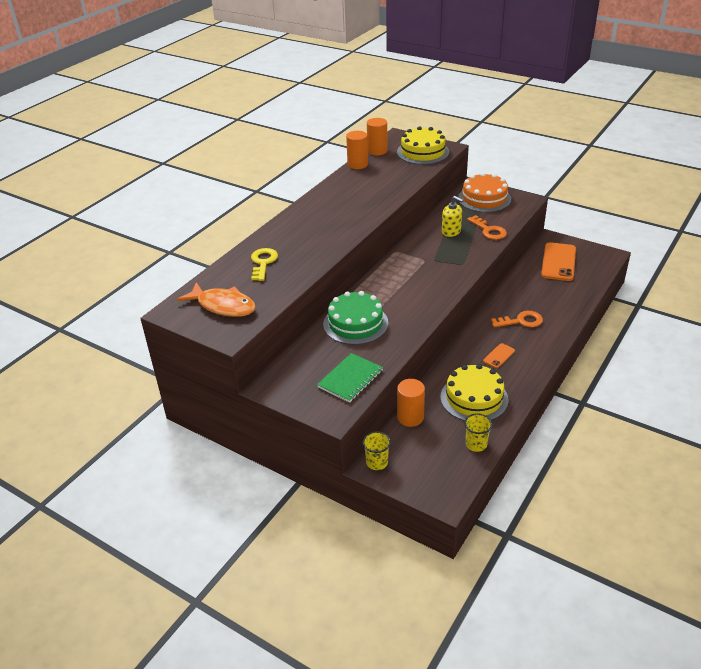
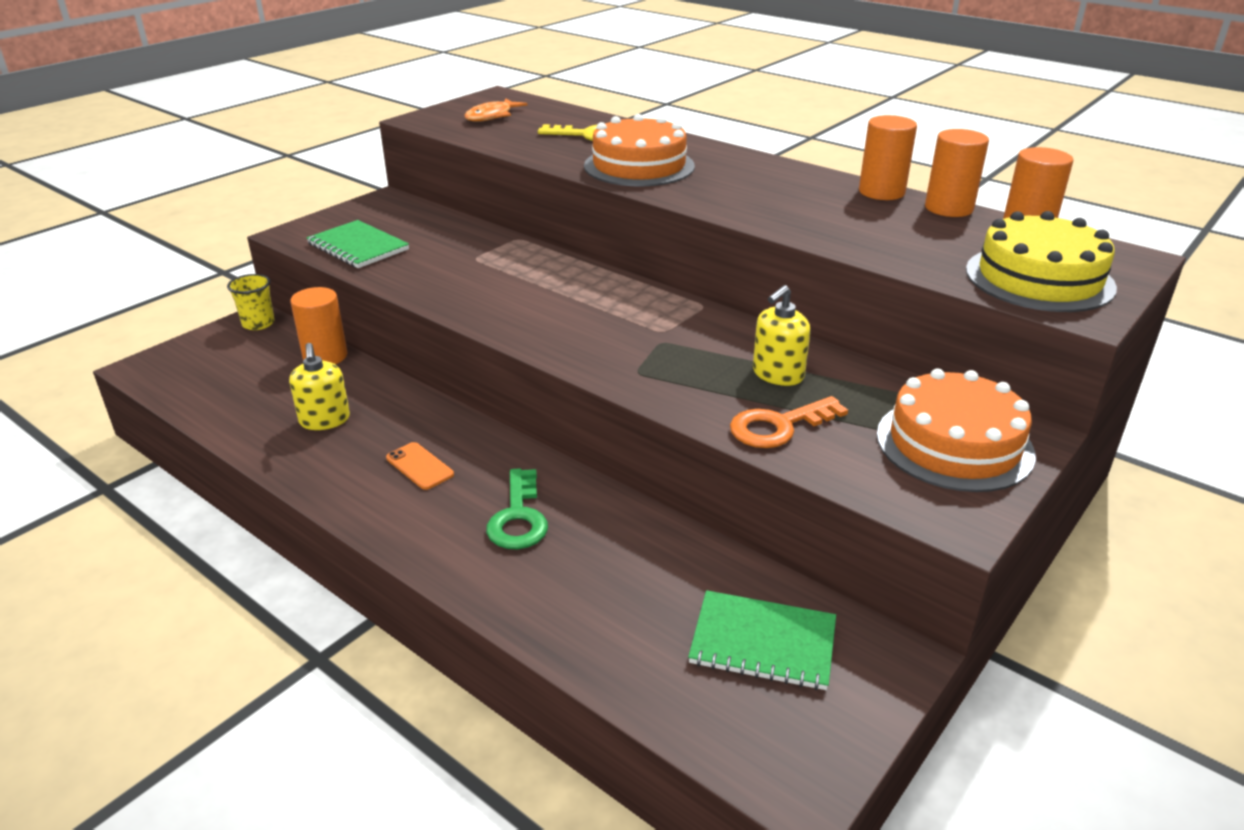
camera: 95 degrees right, 5 degrees down
orange fish [177,282,256,317] -> orange fish [464,98,527,122], size x0.64
green cake [323,291,388,345] -> none
yellow cake [440,364,508,421] -> yellow soap dispenser [289,343,350,430]
yellow cup [464,414,493,452] -> none
orange key [491,311,543,328] -> green key [486,468,548,549]
orange phone [541,242,576,281] -> green notebook [688,590,836,690]
none -> orange cake [584,114,695,187]
none -> orange cylinder [859,115,917,200]

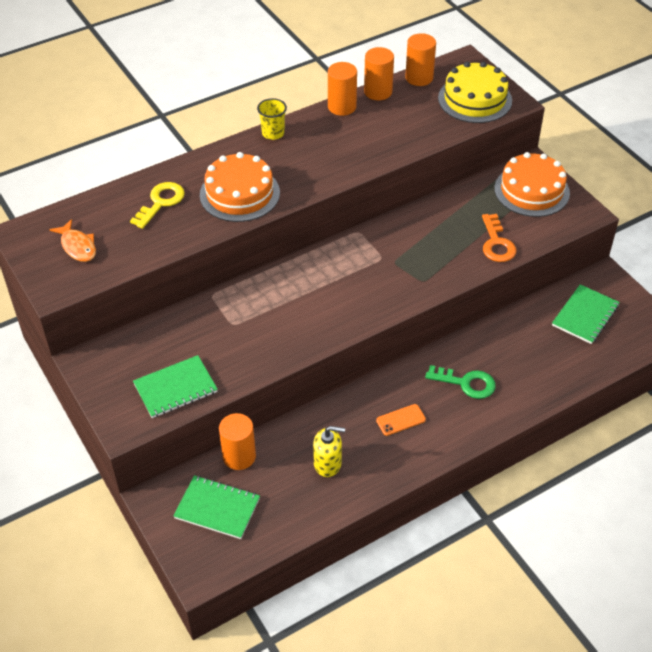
camera: 70 degrees left, 15 degrees up
yellow cup [227,274,275,330] -> yellow cup moved to [257,98,287,140]
yellow soap dispenser [753,285,810,386] -> none
none -> green notebook [174,475,260,539]

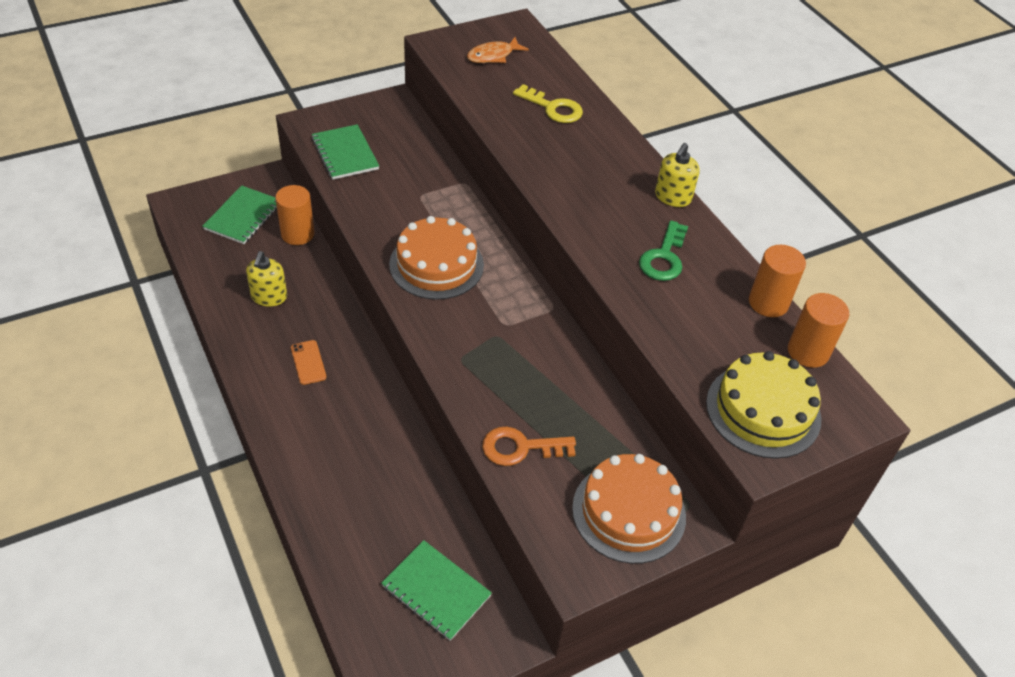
camera: 90 degrees right, 0 degrees up
orange cake [200,152,280,222] -> orange cake moved to [389,216,484,300]
yellow cup [257,98,287,140] -> yellow soap dispenser [655,143,700,207]
orange cylinder [328,62,357,116] -> none
green key [425,365,496,399] -> green key moved to [639,221,688,281]

